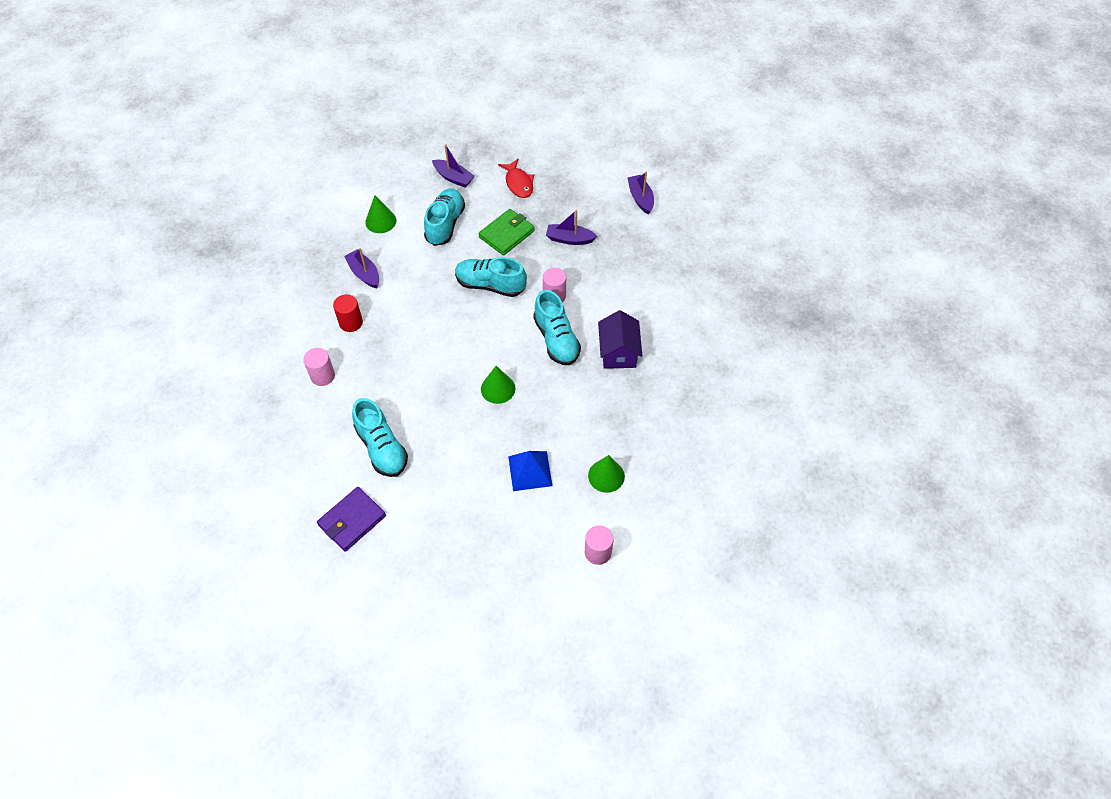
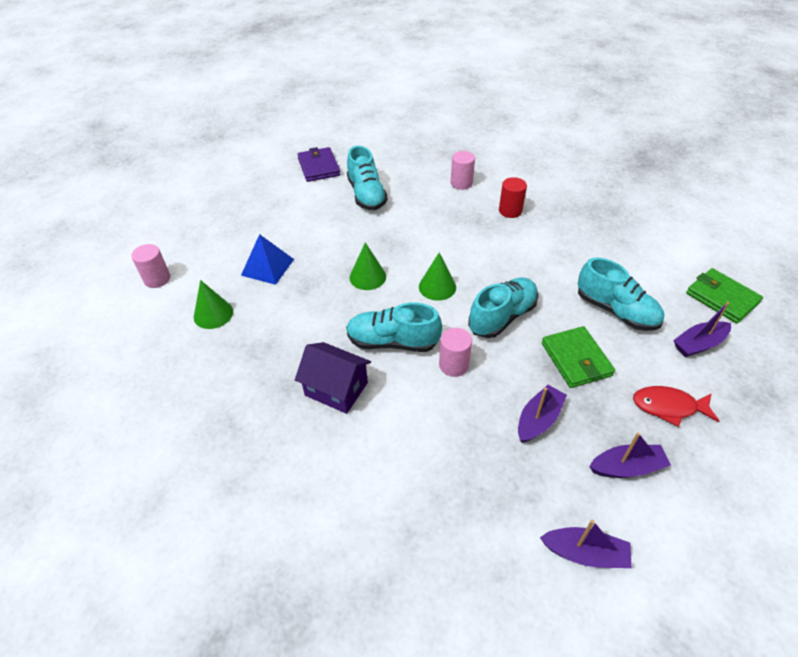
camera: 120 degrees right, 10 degrees down
purple boat [344,248,379,288] -> purple boat moved to [589,433,671,478]
turquoise shoe [352,398,408,477] -> turquoise shoe turned 105 degrees counterclockwise [347,146,388,210]
green cone [365,195,396,233] -> green cone moved to [419,252,456,301]
none -> green wallet [686,268,763,323]

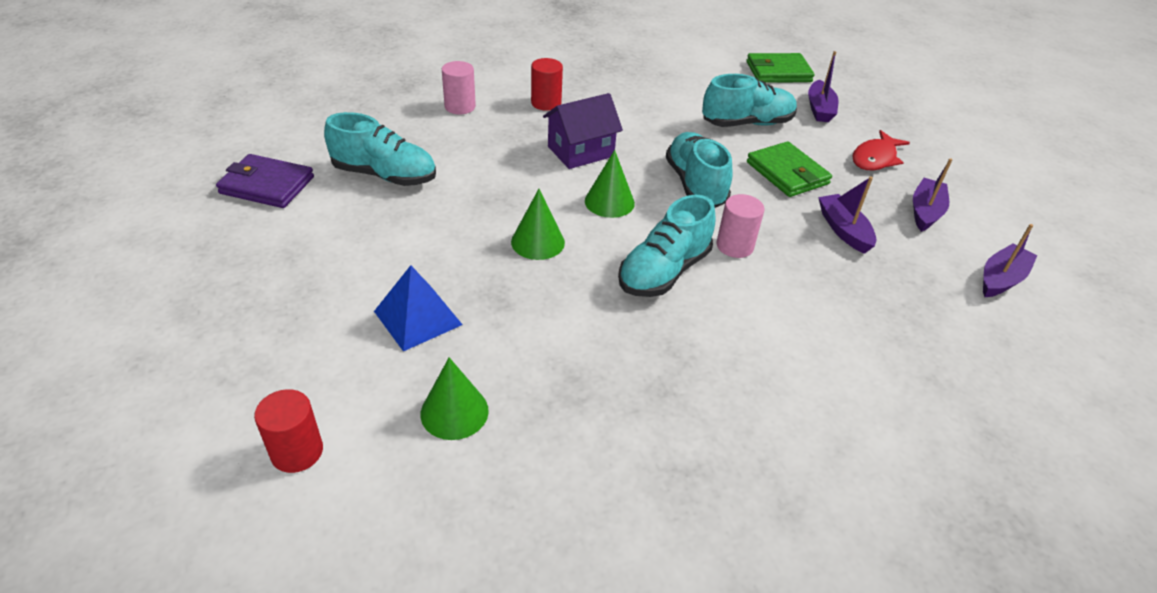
camera: 60 degrees left, 5 degrees down
pink cylinder [131,244,170,288] -> red cylinder [254,389,323,473]
purple house [295,342,371,414] -> purple house moved to [543,93,623,169]
green wallet [542,326,615,388] -> green wallet turned 45 degrees clockwise [747,141,832,197]

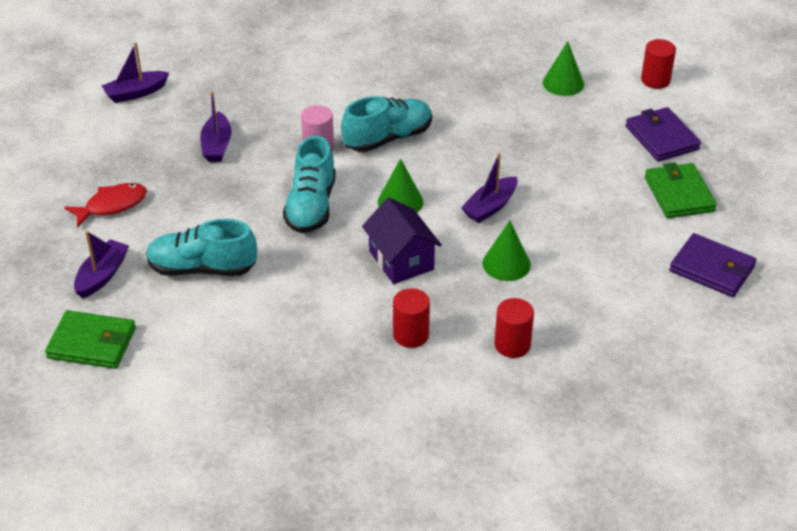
camera: 160 degrees left, 0 degrees up
turquoise shoe [324,112,436,186] -> none
blue pyramid [374,265,463,351] -> none
pink cylinder [442,61,476,114] -> red cylinder [495,298,534,358]
green cone [511,189,565,260] -> green cone moved to [482,220,531,281]
purple house [543,93,623,169] -> purple house turned 75 degrees clockwise [362,198,442,284]
green wallet [747,141,832,197] -> green wallet moved to [645,162,717,218]
purple boat [913,158,952,232] -> purple boat moved to [461,153,518,223]
none -> purple wallet [626,107,701,162]

